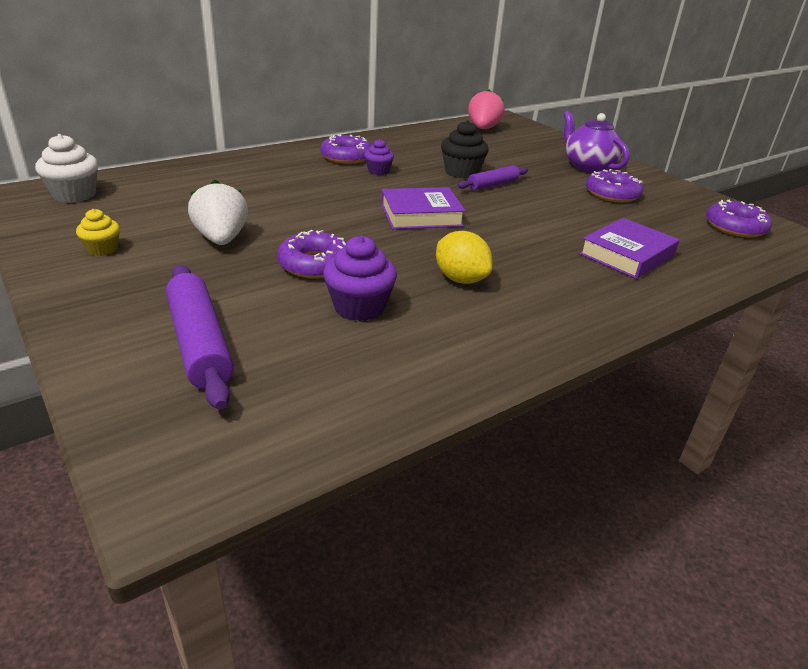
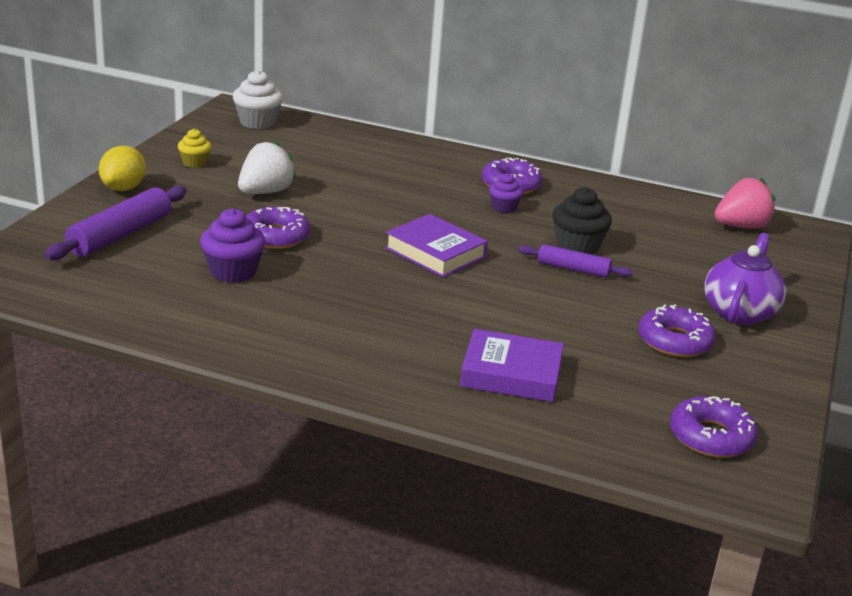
camera: 55 degrees right, 5 degrees down
yellow lemon [436,231,493,284] -> yellow lemon moved to [99,146,146,191]

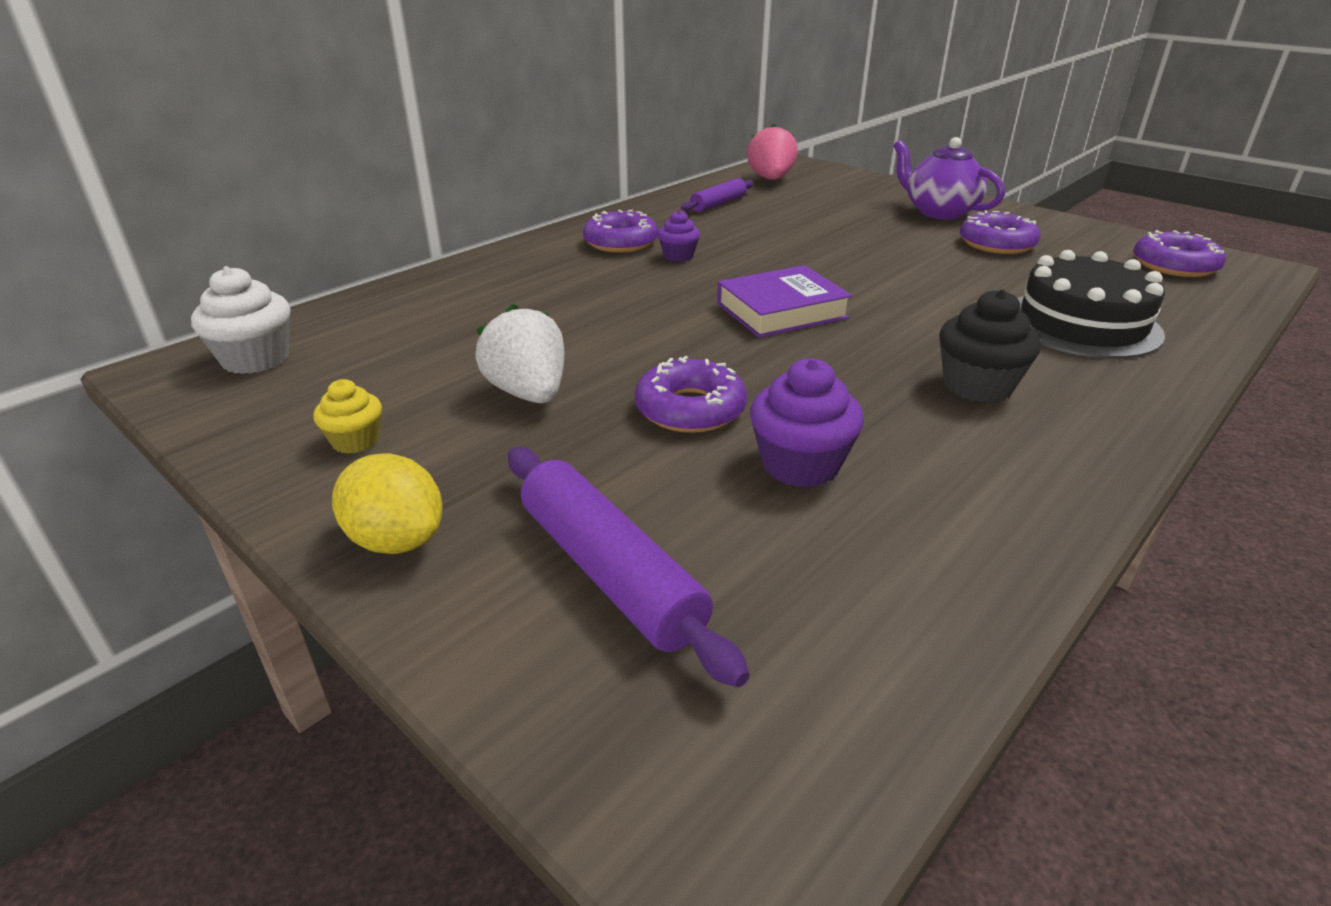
camera: 65 degrees left, 5 degrees up
purple book [460,329,564,402] -> black cake [1017,250,1165,359]
purple rolling pin [518,244,632,278] -> purple rolling pin moved to [681,178,754,212]
black cupcake [552,187,612,255] -> black cupcake moved to [939,289,1041,403]

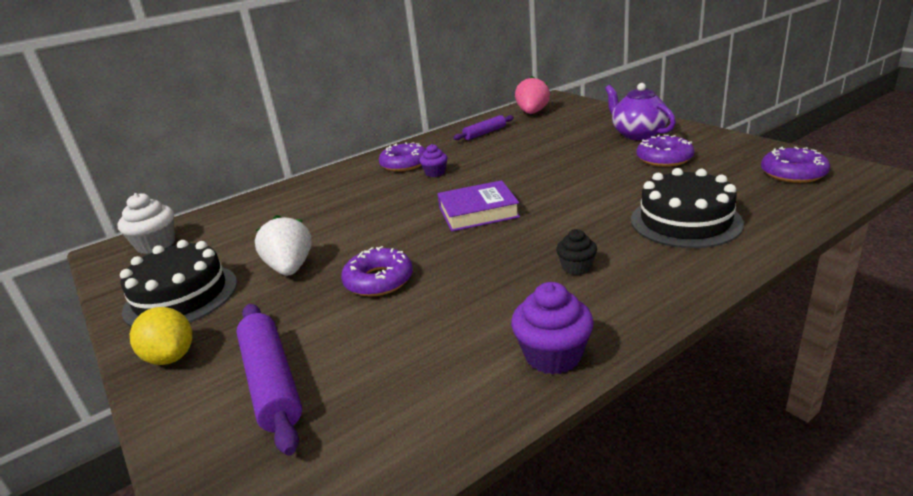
camera: 15 degrees right, 5 degrees down
yellow cupcake [313,379,382,454] -> black cake [120,240,237,327]
purple cupcake [750,358,864,488] -> purple cupcake moved to [511,282,594,375]
black cupcake [939,289,1041,403] -> black cupcake [556,229,597,275], size x0.61

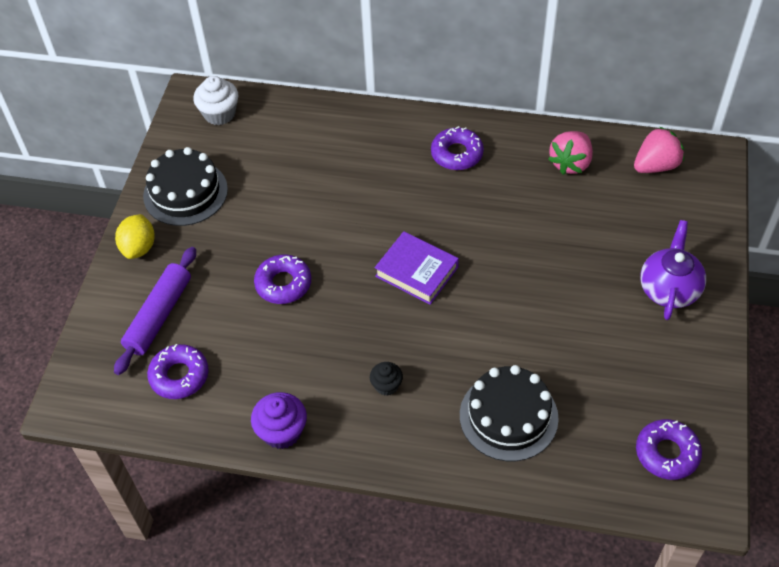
camera: 45 degrees right, 25 degrees up
white strawberry [255,215,312,276] -> none
purple cupcake [420,144,448,177] -> none
purple rolling pin [453,115,514,140] -> pink strawberry [548,131,593,175]
purple donut [636,135,694,167] -> purple donut moved to [147,344,209,399]

